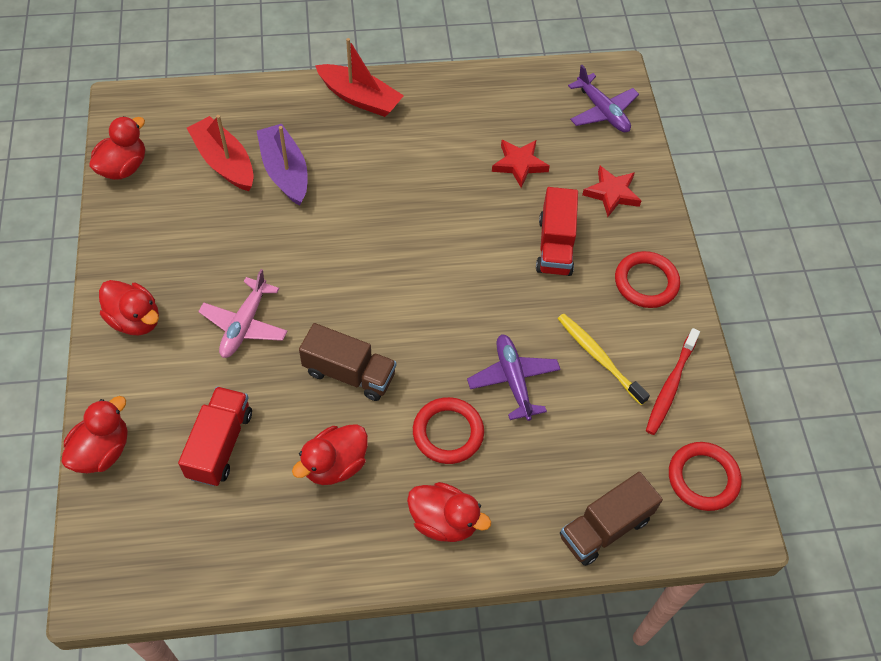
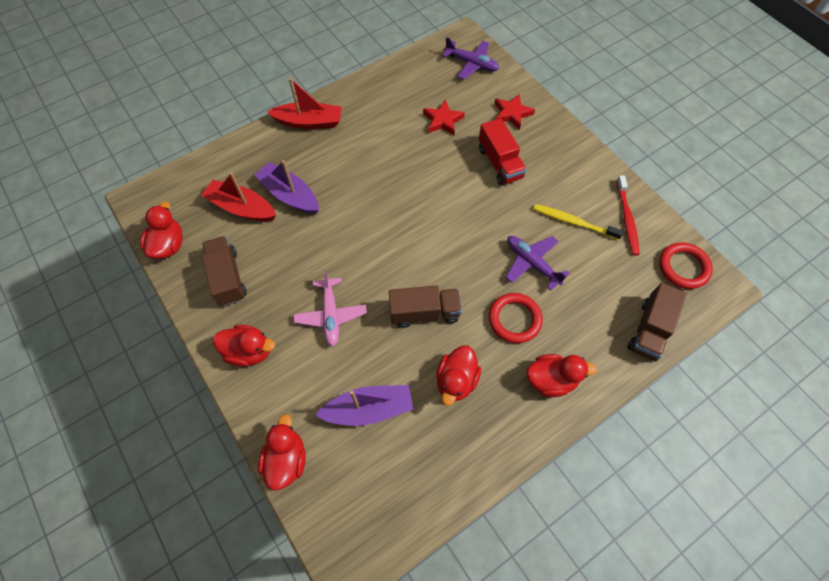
camera: 25 degrees left, 5 degrees up
red truck [178,386,252,486] -> purple boat [315,385,413,426]
red ring [615,251,680,308] -> none
none -> brown truck [202,236,247,306]

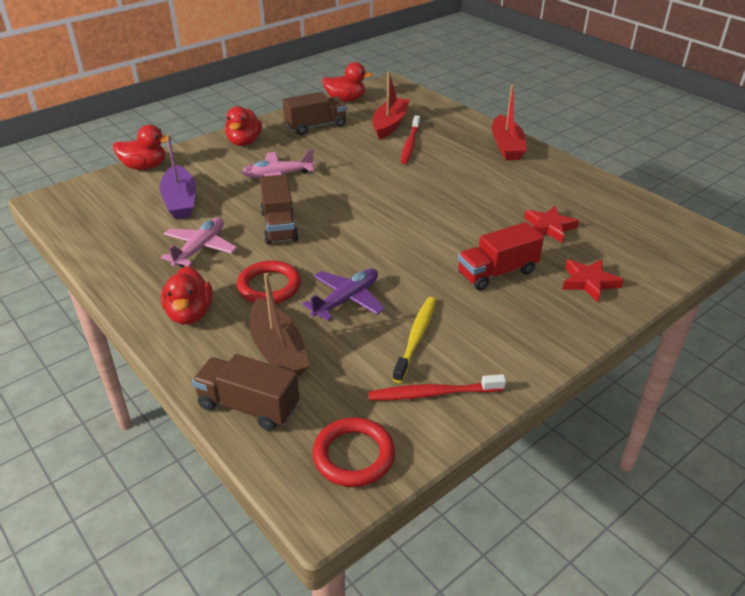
camera: 85 degrees right, 25 degrees down
purple boat [255,160,319,214] -> red toothbrush [401,115,420,164]
red duck [436,346,481,406] -> pink plane [161,217,237,267]
purple plane [442,37,499,80] -> none
none -> brown boat [249,273,310,376]

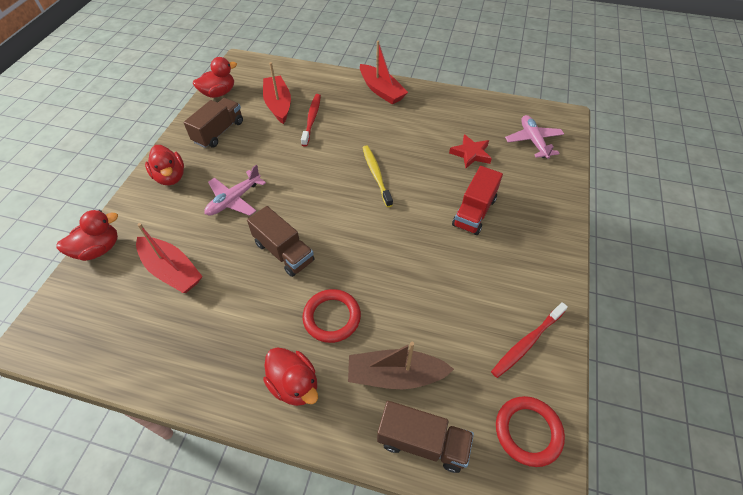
camera: 35 degrees left, 15 degrees up
purple boat [160,134,196,219] -> red boat [136,223,203,293]
pink plane [161,217,237,267] -> pink plane moved to [505,115,564,159]
brown truck [192,354,299,431] -> brown truck turned 150 degrees counterclockwise [377,401,474,473]
brown boat [249,273,310,376] -> brown boat turned 150 degrees clockwise [348,342,454,389]
purple plane [302,268,385,321] -> none
yellow toothbrush [392,297,436,383] -> yellow toothbrush moved to [362,145,393,207]
red toothbrush [401,115,420,164] -> red toothbrush turned 150 degrees counterclockwise [301,94,321,147]
red star [563,259,624,302] -> none

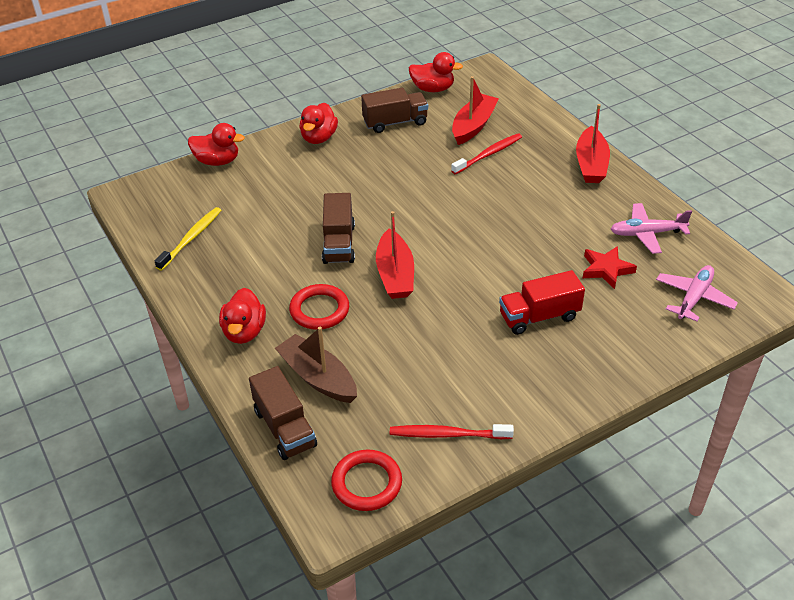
camera: 45 degrees right, 10 degrees down
red boat [136,223,203,293] -> red boat moved to [376,211,414,299]
pink plane [204,165,266,216] -> pink plane moved to [611,203,692,254]
yellow toothbrush [362,145,393,207] -> yellow toothbrush moved to [155,207,221,271]

